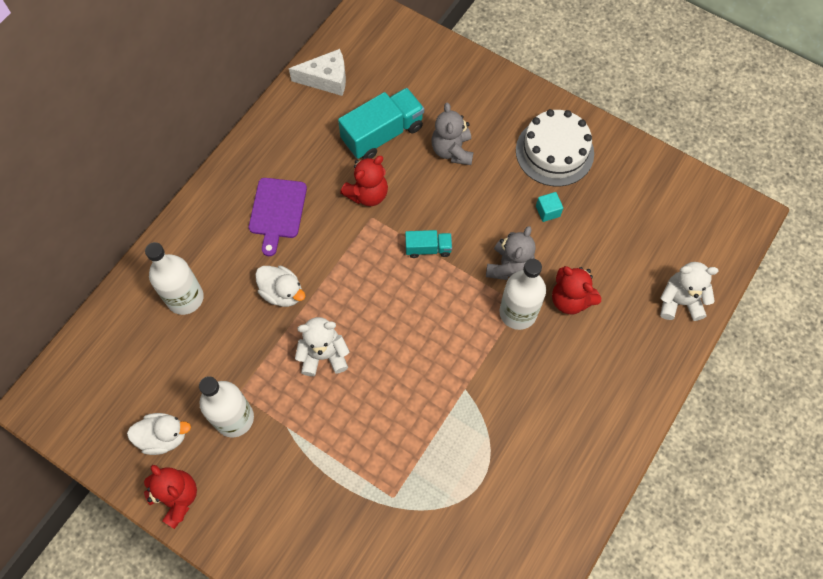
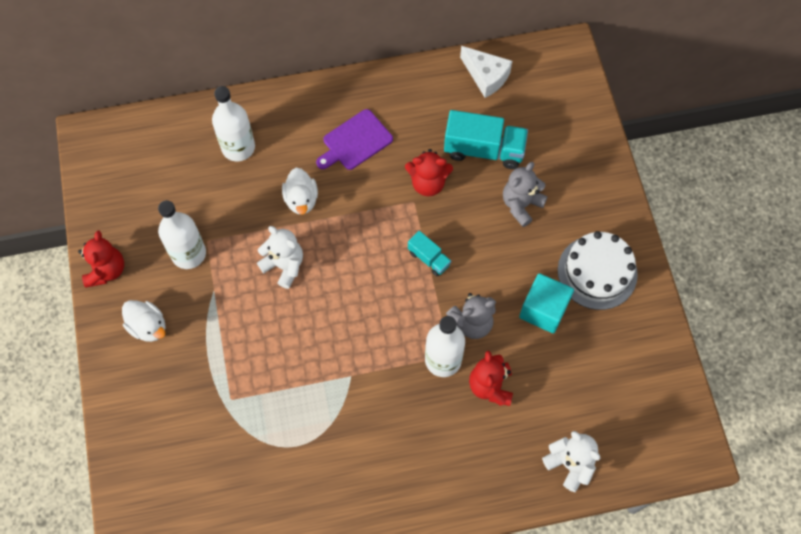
camera: 45 degrees right, 0 degrees up
white duck [127,413,191,455] -> white duck moved to [122,300,166,342]
turquoise cube [536,192,563,222] -> turquoise cube [519,273,574,333], size x1.97

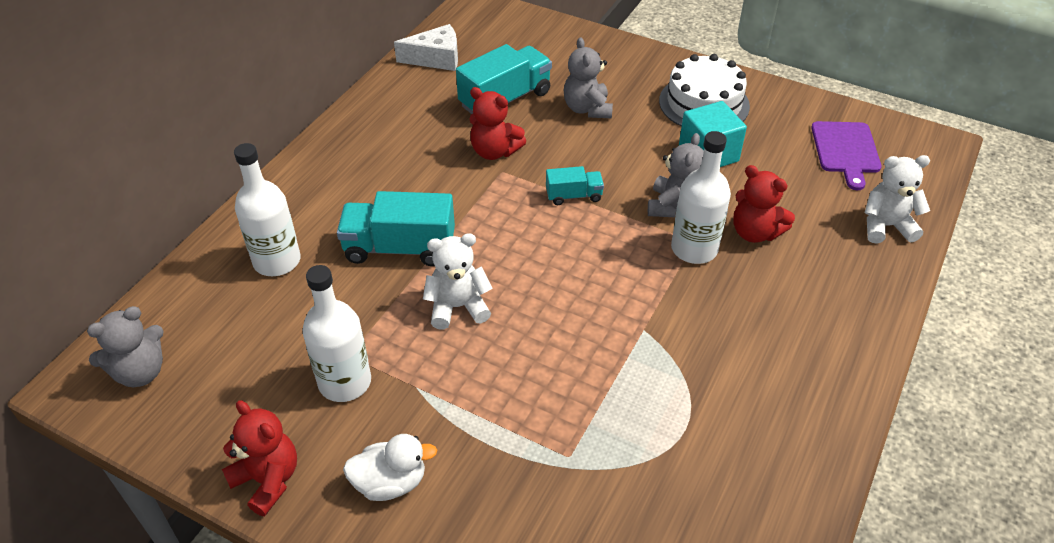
camera: 50 degrees left, 20 degrees down
white duck [282,168,318,215] -> turquoise truck [337,191,455,266]
purple cutting board [316,109,393,170] -> purple cutting board moved to [811,121,882,190]
red teddy bear [405,149,453,196] -> red teddy bear turned 75 degrees clockwise [470,87,526,160]
none -> grey teddy bear [87,306,164,387]

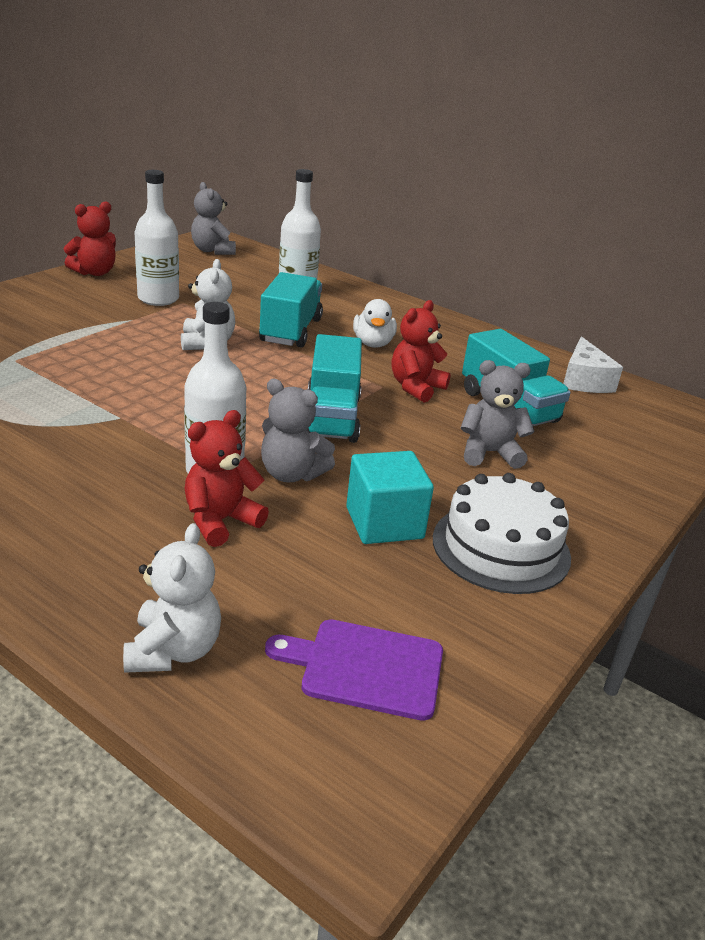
camera: 95 degrees right, 15 degrees down
white duck [343,434,437,501] -> white duck moved to [353,299,397,348]
turquoise truck [546,166,604,205] -> turquoise truck [307,334,362,443], size x1.88

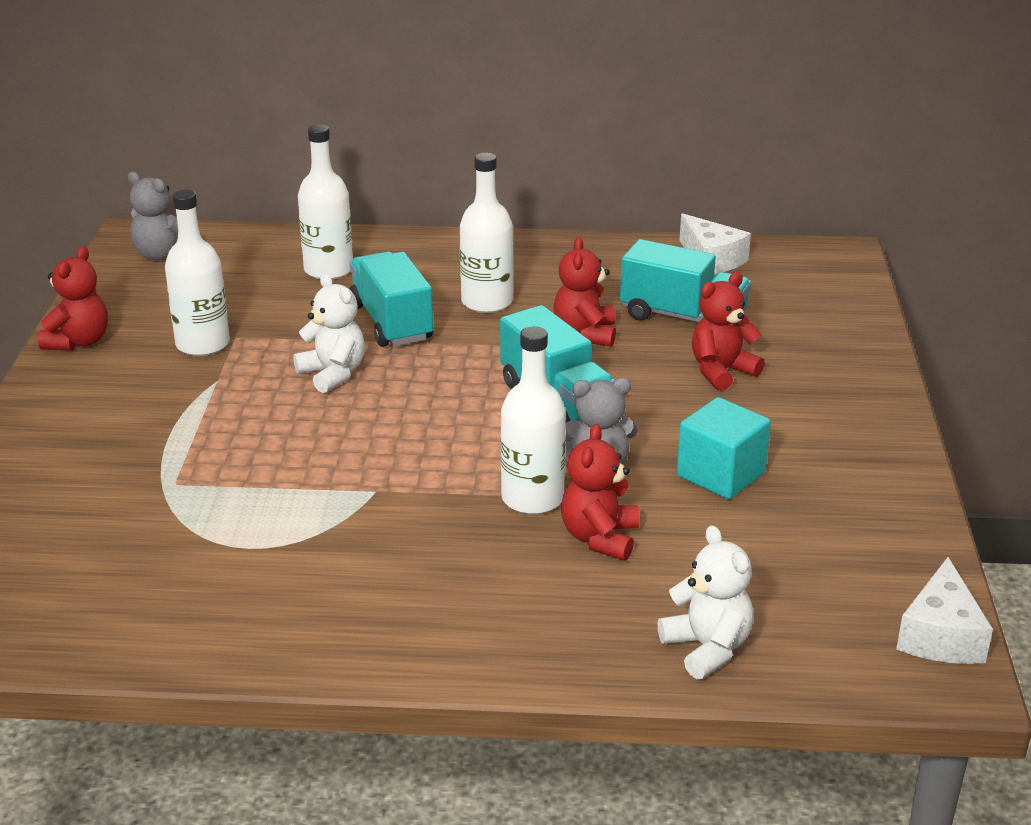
camera: 30 degrees left, 0 degrees up
purple cutting board [265,619,443,721] -> none
white duck [353,299,397,348] -> white bottle [460,153,513,313]
white cake [433,473,571,594] -> none
grey teddy bear [460,360,535,469] -> red teddy bear [692,272,765,391]
none -> white cheese [896,557,993,664]

